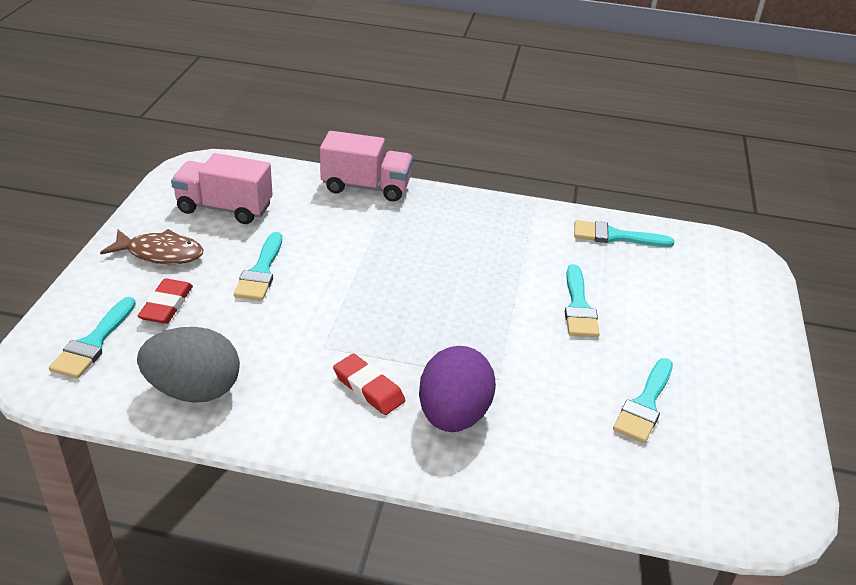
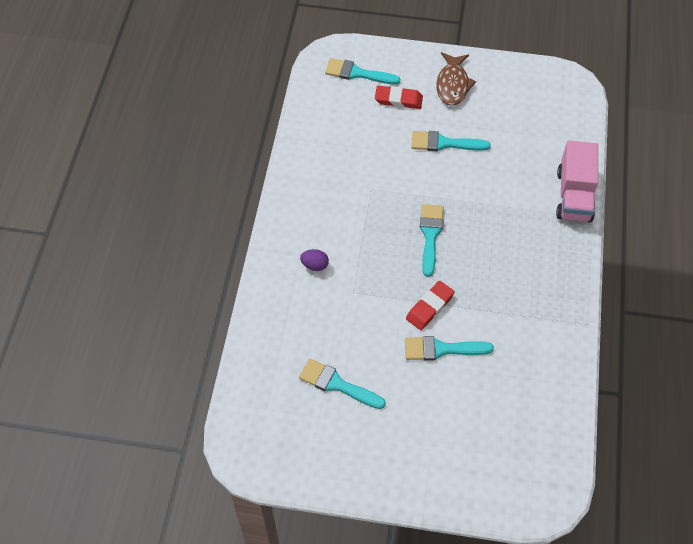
camera: 90 degrees right, 20 degrees up
grey egg [137,327,240,403] -> none
pink truck [171,153,273,224] -> none
red eraser [333,354,405,415] -> red eraser moved to [406,281,455,330]
purple egg [419,346,496,432] -> purple egg [300,249,329,271], size x0.44
turquoise brush [574,220,674,247] -> turquoise brush moved to [420,204,444,277]

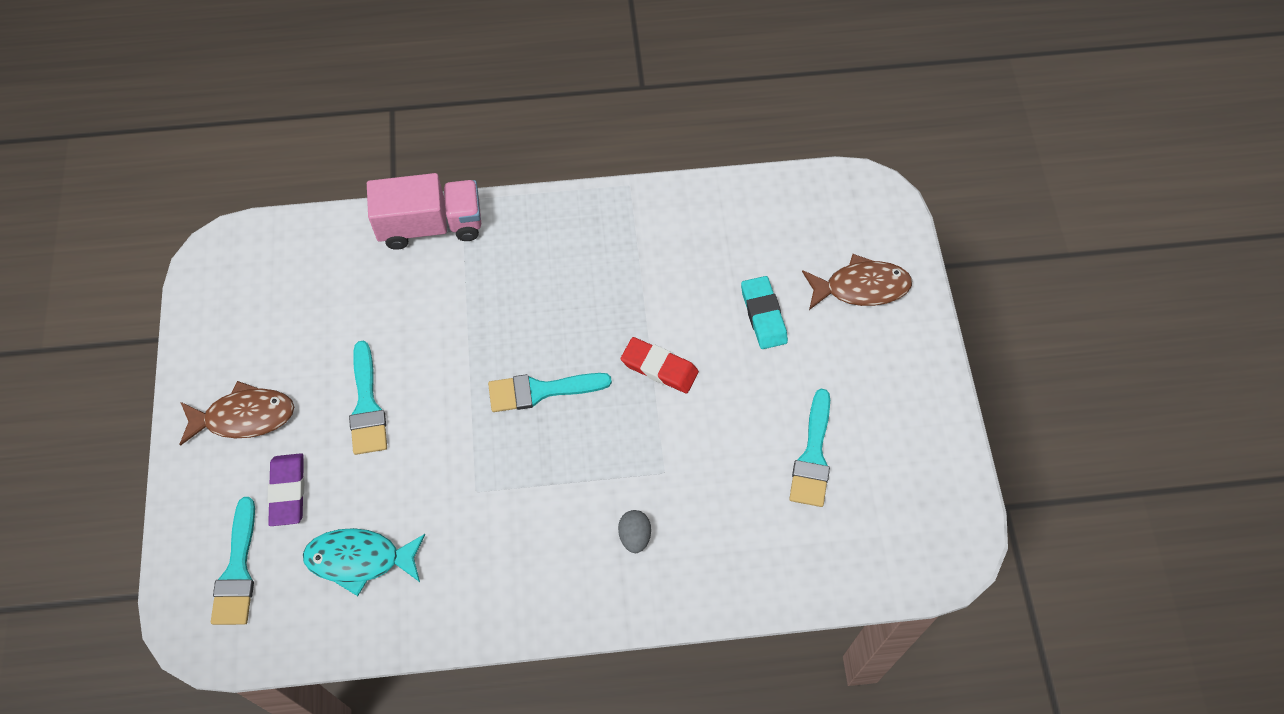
camera: 105 degrees left, 5 degrees up
purple egg [300,249,329,271] -> grey egg [618,510,651,553]
red eraser [375,86,423,109] -> purple eraser [268,453,304,526]
turquoise brush [405,336,494,361] -> none
none -> turquoise fish [303,528,426,596]
none -> turquoise eraser [741,276,788,349]
none -> brown fish [802,254,912,310]

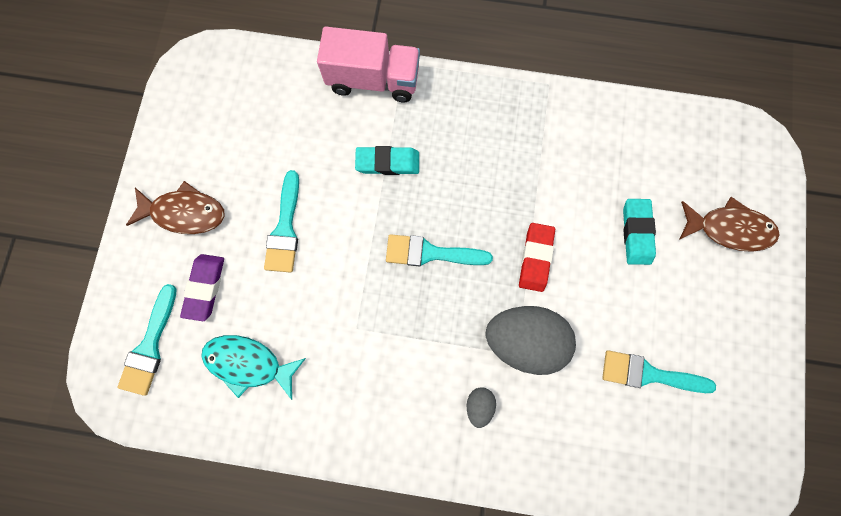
camera: 15 degrees right, 15 degrees up
red eraser [621,337,699,393] -> red eraser turned 60 degrees clockwise [519,223,555,292]
turquoise brush [789,389,830,507] -> turquoise brush turned 75 degrees clockwise [602,350,716,393]
none -> turquoise eraser [355,146,419,175]
none -> grey egg [486,306,576,375]

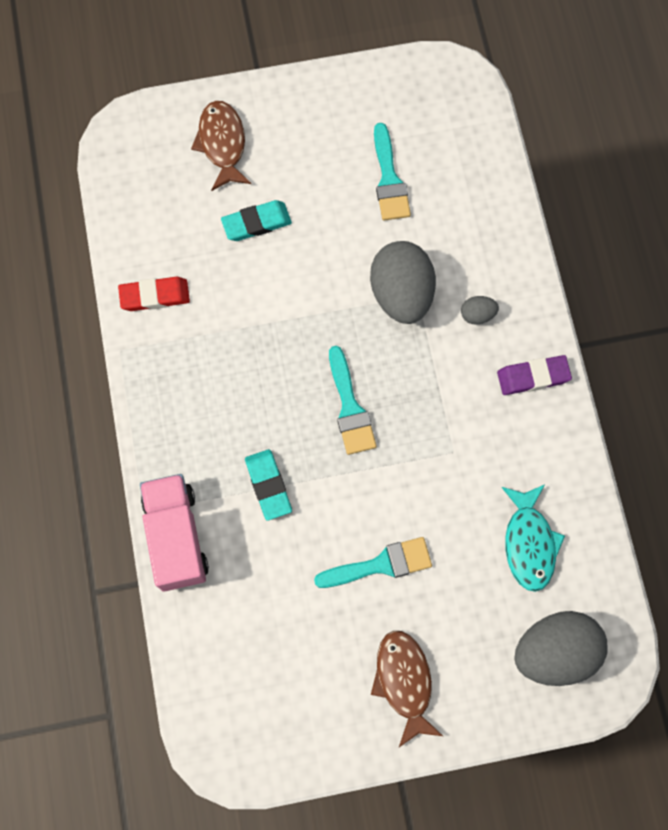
camera: 110 degrees left, 5 degrees down
turquoise brush [117,284,177,396] -> grey egg [514,611,608,686]
purple eraser [180,254,224,321] -> purple eraser moved to [497,355,572,395]
red eraser [519,223,555,292] -> red eraser moved to [118,277,190,311]

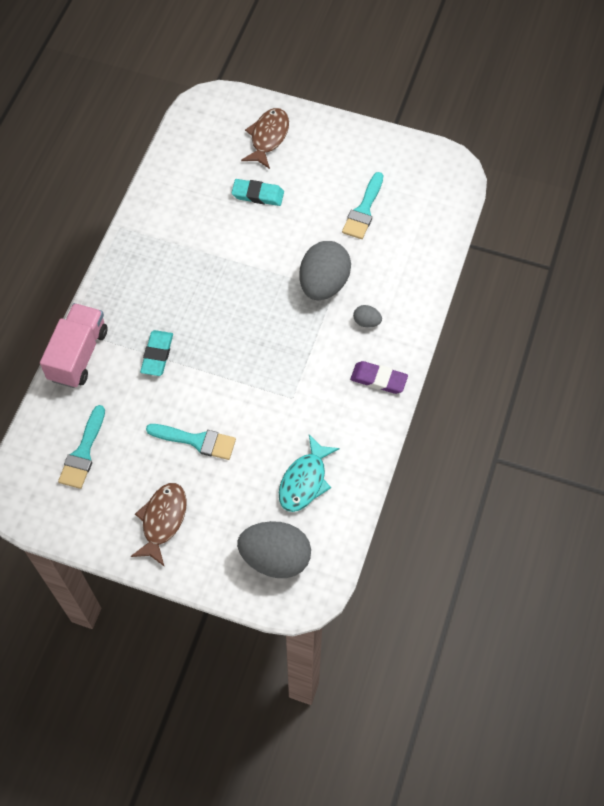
camera: 30 degrees right, 10 degrees down
red eraser [118,277,190,311] -> none
turquoise brush [329,346,377,455] -> turquoise brush moved to [58,405,105,489]

